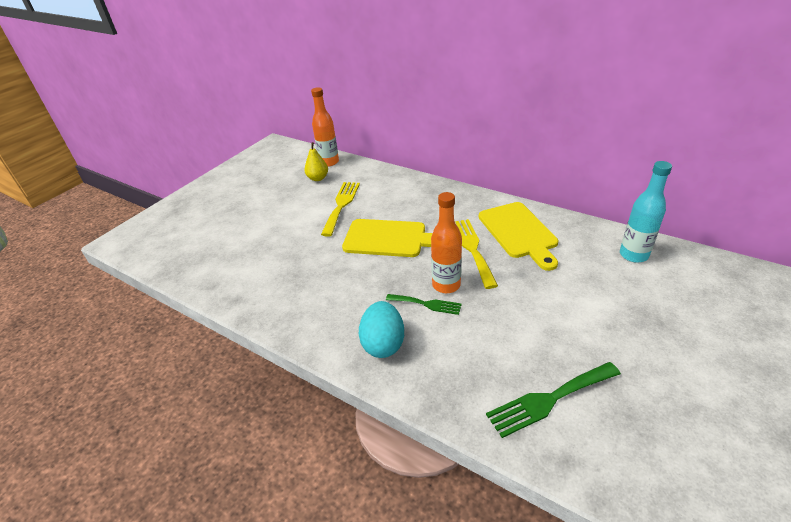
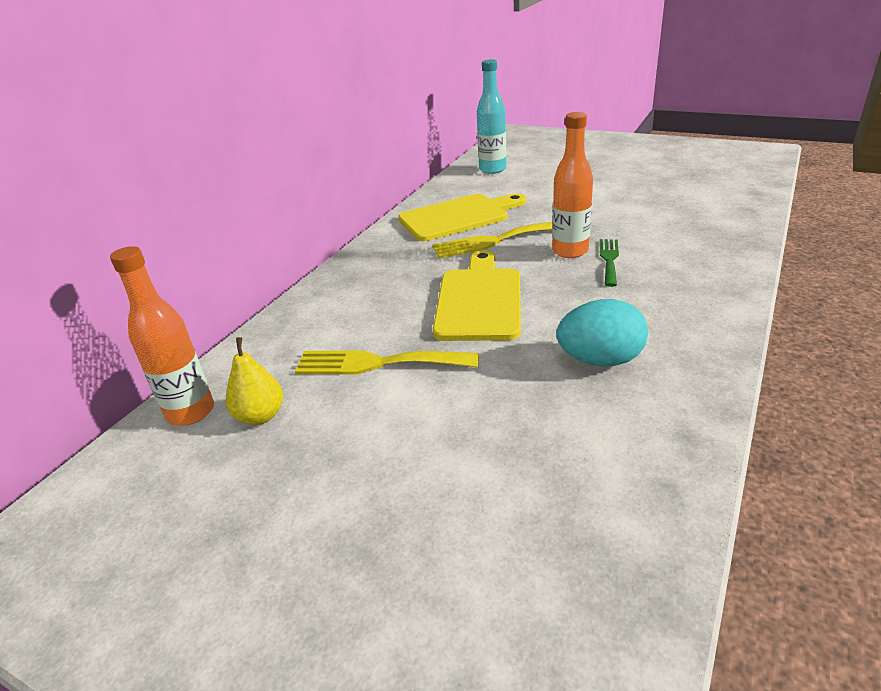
camera: 95 degrees left, 5 degrees down
turquoise egg [359,301,404,358] -> turquoise egg moved to [557,299,648,366]
green fork [486,362,621,438] -> none

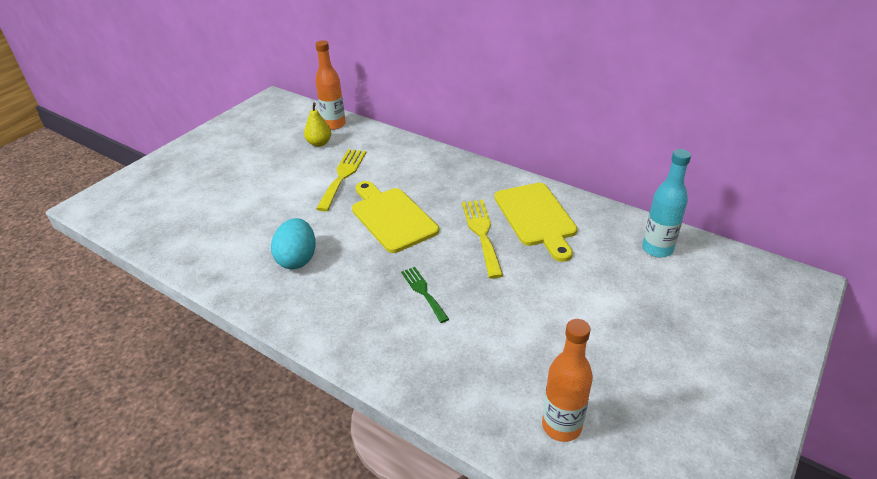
camera: 95 degrees right, 5 degrees up
yellow cutting board [433,250,521,341] -> yellow cutting board turned 135 degrees counterclockwise [352,181,439,253]
orange bottle [552,112,593,258] -> orange bottle moved to [542,319,593,442]
green fork [600,239,619,287] -> green fork turned 135 degrees counterclockwise [401,267,449,323]

